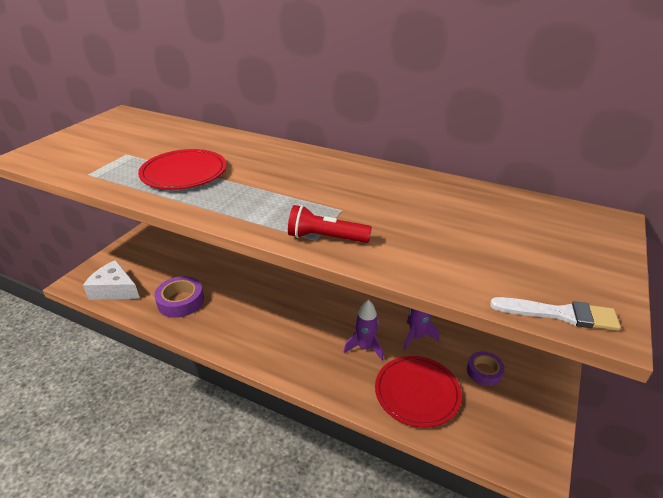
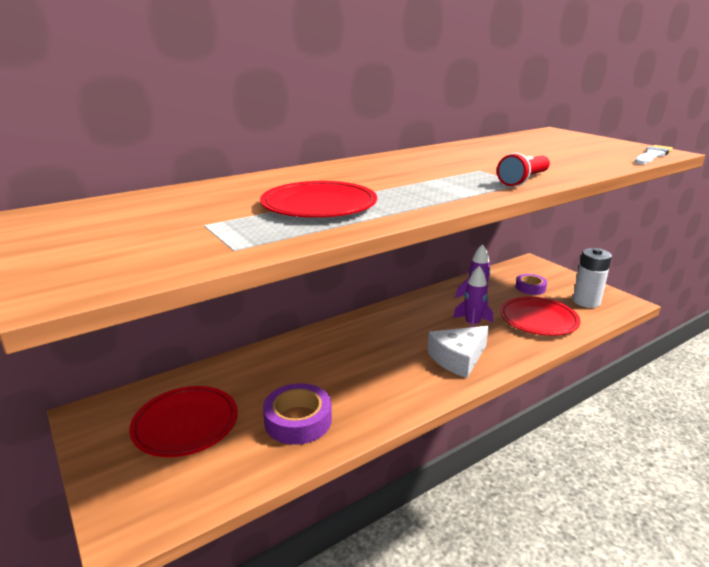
camera: 60 degrees left, 10 degrees down
white cheese [83,260,140,300] -> white cheese moved to [427,326,489,378]
none -> red plate [129,386,238,457]
none -> white battery [573,248,612,308]

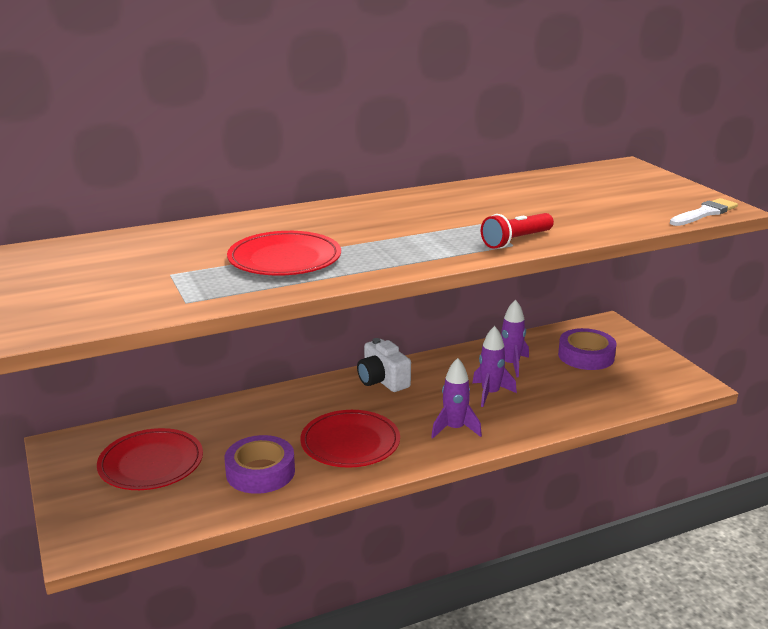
camera: 10 degrees right, 0 degrees up
white cheese [427,326,489,378] -> purple rocket [431,358,482,438]
red plate [500,296,580,336] -> red plate moved to [300,410,400,468]
purple tape [516,274,547,295] -> purple tape [558,328,617,370], size x1.54
white battery [573,248,612,308] -> none
none -> white camera [357,338,411,392]

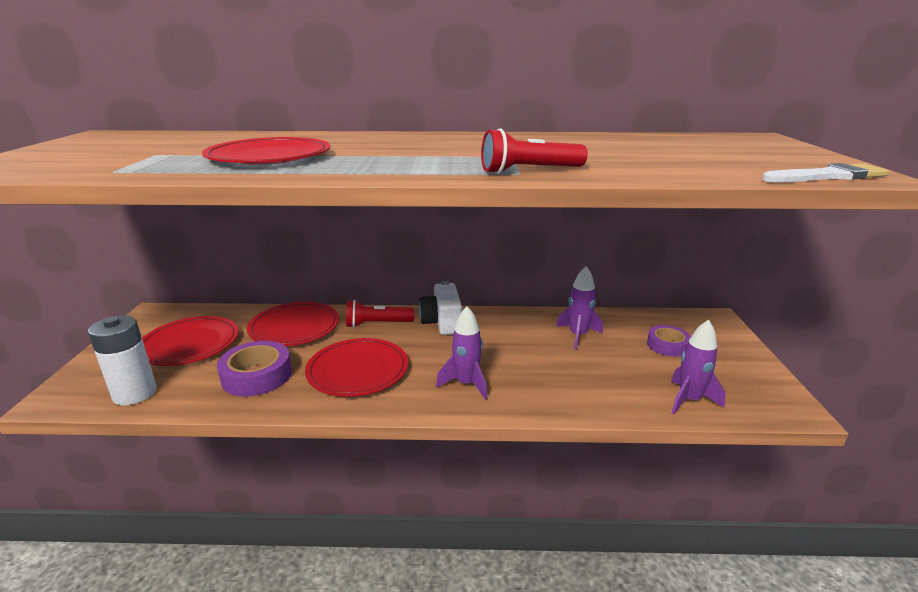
camera: 25 degrees right, 0 degrees up
purple rocket [472,326,517,407] -> purple rocket moved to [671,320,726,414]
purple tape [558,328,617,370] -> purple tape [647,325,691,357], size x0.65
none -> white battery [88,315,157,405]
none -> red plate [247,302,339,346]
none -> red flashlight [346,300,414,328]

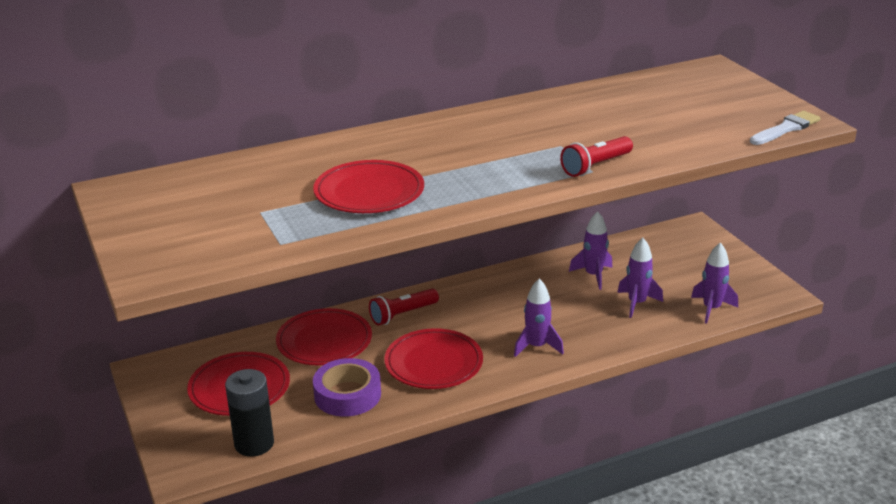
camera: 25 degrees left, 5 degrees up
white battery [88,315,157,405] -> black battery [225,369,274,457]
white camera [419,281,462,335] -> none
purple tape [647,325,691,357] -> none
none -> purple rocket [617,238,663,318]

